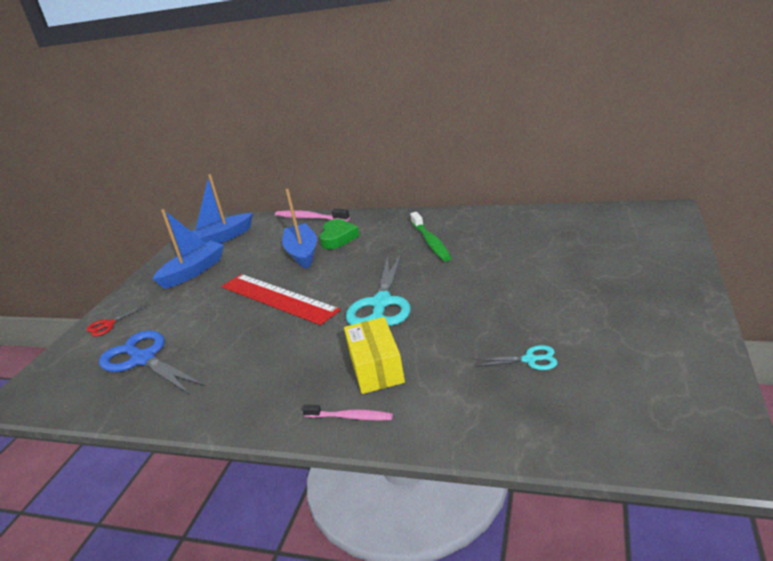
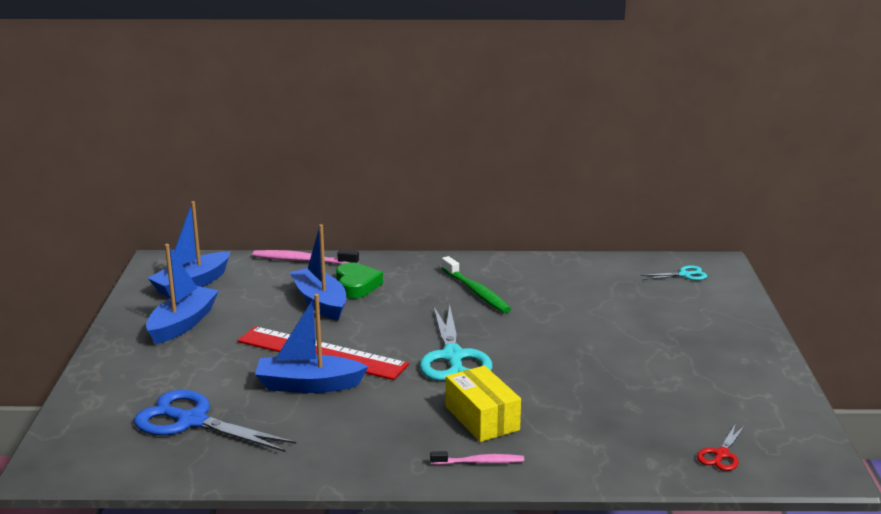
camera: 20 degrees left, 5 degrees down
red scissors [87,303,149,337] -> red scissors moved to [697,424,745,471]
turquoise scissors [473,345,558,370] -> turquoise scissors moved to [641,265,707,280]
none -> blue boat [255,294,368,393]

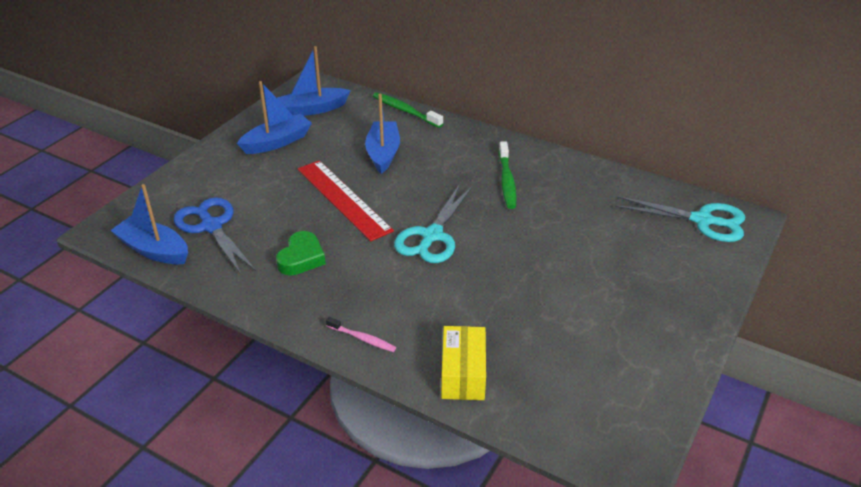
camera: 30 degrees right, 15 degrees up
pink toothbrush [252,249,359,265] -> green toothbrush [373,92,443,128]
blue boat [255,294,368,393] -> blue boat moved to [110,184,188,264]
green heart [336,262,383,299] -> green heart moved to [276,231,326,275]
yellow box [446,366,521,442] -> yellow box moved to [441,326,486,400]
turquoise scissors [641,265,707,280] -> turquoise scissors [614,196,745,242], size x2.04
red scissors [697,424,745,471] -> none

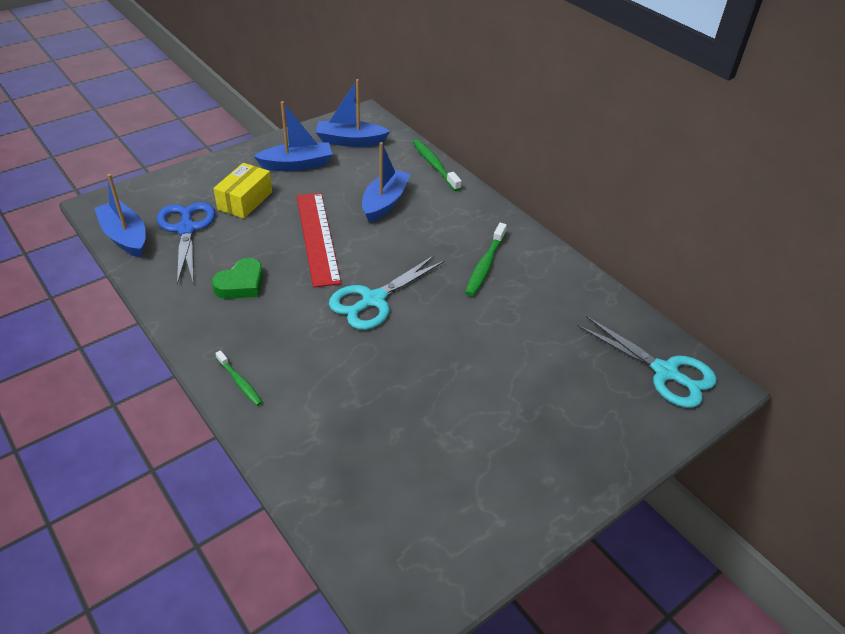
camera: 20 degrees right, 5 degrees up
pink toothbrush [326,317,396,352] -> green toothbrush [215,350,262,406]
yellow box [441,326,486,400] -> yellow box moved to [213,163,272,218]

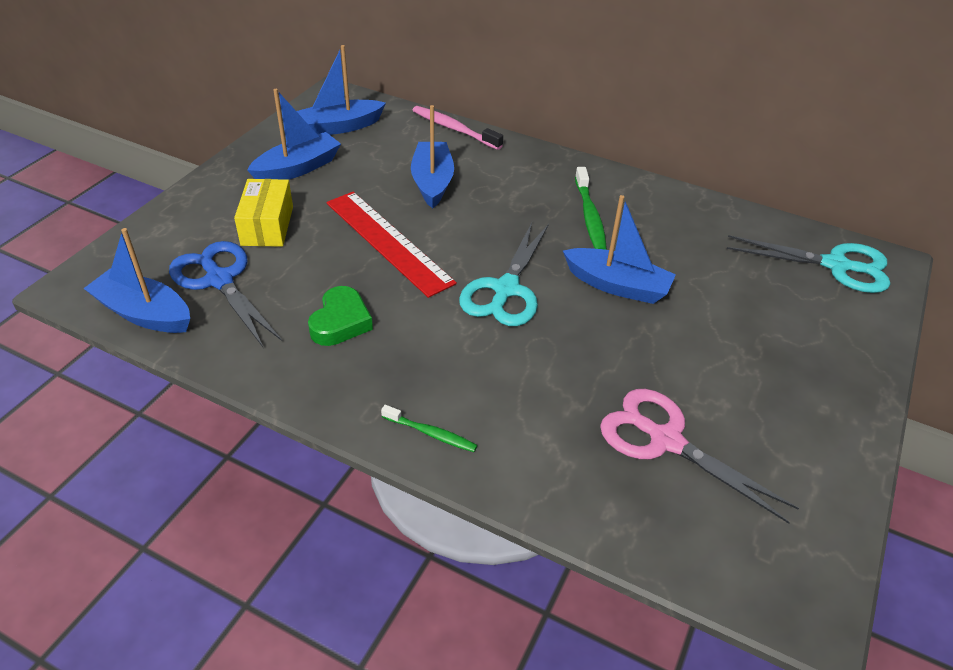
camera: 25 degrees left, 0 degrees up
green toothbrush [413,139,462,191] -> pink toothbrush [412,106,503,150]
none -> blue boat [563,195,676,304]
none -> pink scissors [600,389,799,524]

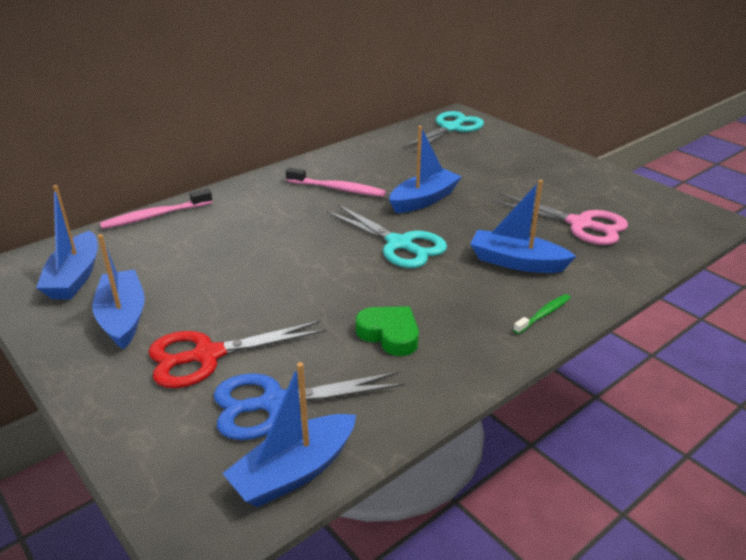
camera: 65 degrees left, 10 degrees down
yellow box [234,179,293,247] -> red scissors [148,321,326,388]
red ruler [326,192,457,298] -> none
blue boat [411,105,454,209] -> blue boat moved to [470,180,576,273]
green toothbrush [575,167,607,250] -> pink toothbrush [286,167,386,197]
pink scissors [600,389,799,524] -> pink scissors turned 120 degrees counterclockwise [492,193,628,245]

